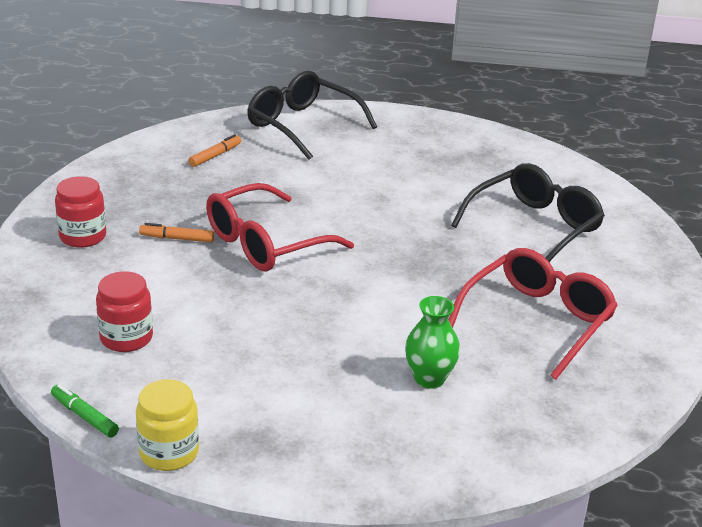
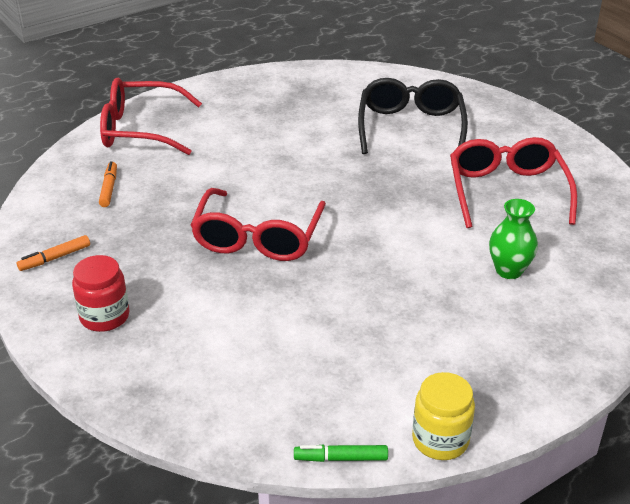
camera: 40 degrees left, 5 degrees up
red jar [96,271,153,352] -> none
orange marker [139,223,214,243] -> orange marker moved to [17,235,90,271]
black glasses [247,71,377,160] -> red glasses [100,78,202,155]

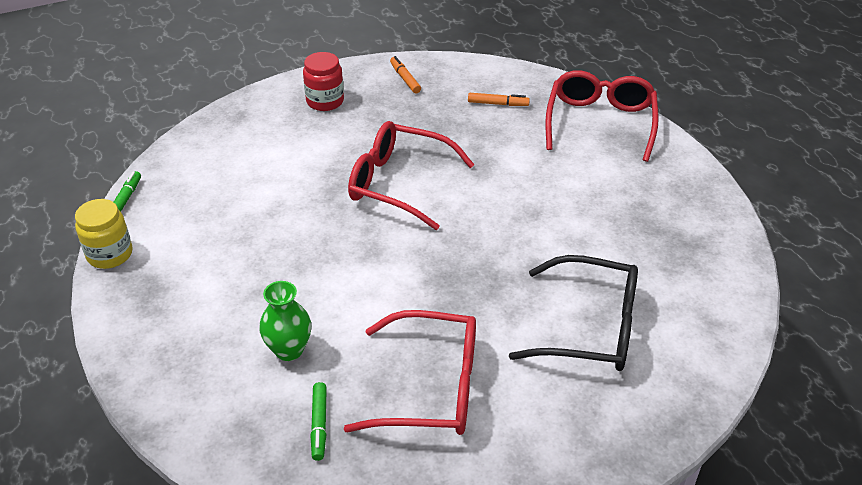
camera: 100 degrees right, 5 degrees up
none -> green marker [310,382,327,461]

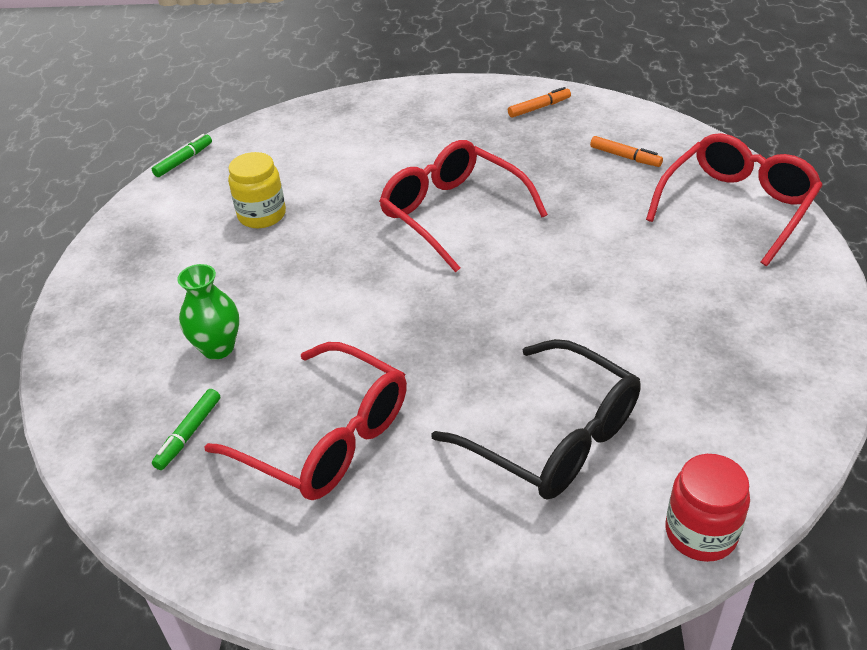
camera: 30 degrees right, 0 degrees up
yellow jar [75,199,133,269] -> yellow jar moved to [228,152,286,228]
red jar [303,52,344,111] -> red jar moved to [665,454,750,562]
orange marker [390,56,421,93] -> orange marker turned 60 degrees clockwise [508,87,571,117]

